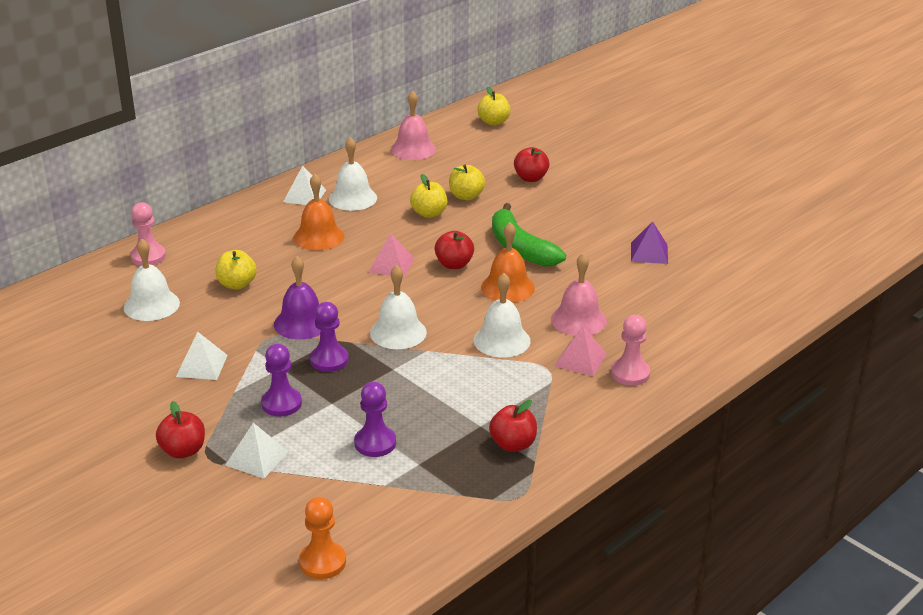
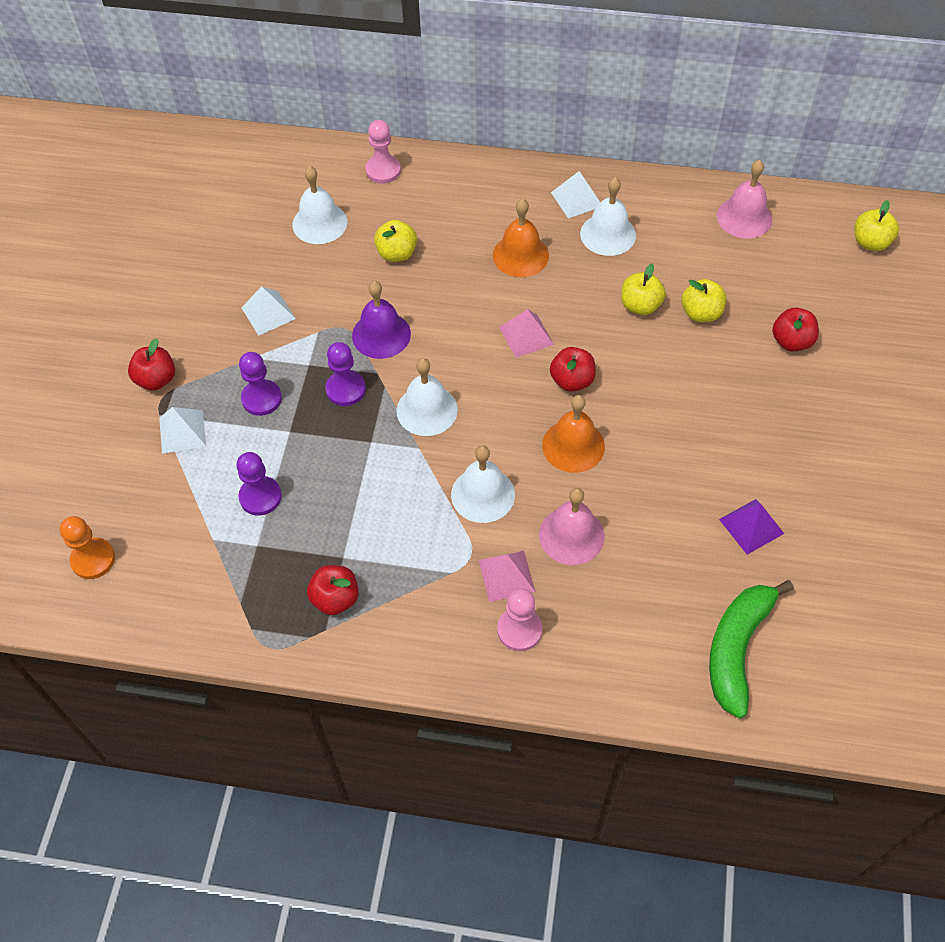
camera: 55 degrees right, 25 degrees up
green banana [492,203,566,266] -> green banana moved to [709,580,794,718]

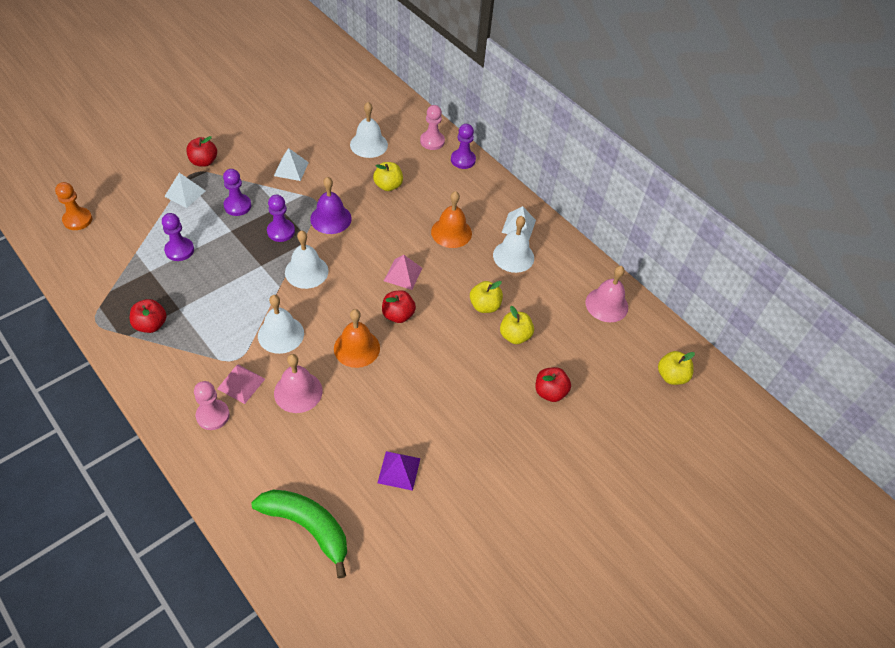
camera: 35 degrees right, 5 degrees down
green banana [709,580,794,718] -> green banana turned 60 degrees clockwise [251,490,347,579]
none -> purple pawn [451,124,476,169]

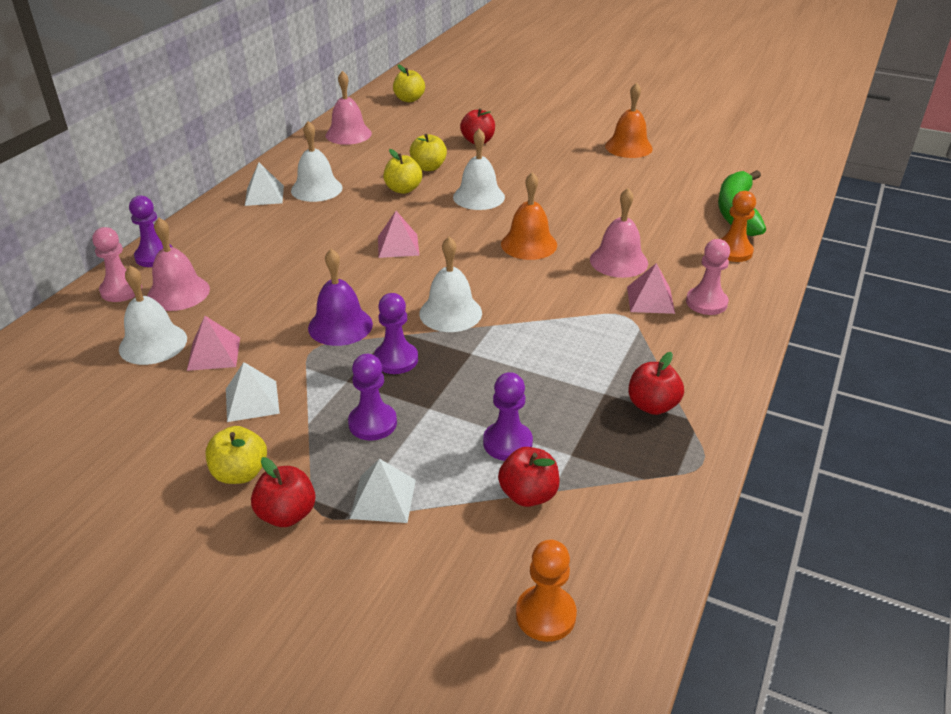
camera: 110 degrees left, 15 degrees down
white bell [258,295,304,354] -> white bell moved to [453,128,505,210]
yellow apple [373,162,403,191] -> yellow apple moved to [206,426,267,484]
purple pyramid [378,451,421,491] -> none
red apple [382,290,416,323] -> red apple moved to [498,447,560,507]
orange bell [431,191,472,248] -> orange bell moved to [605,83,653,158]
none -> pink bell [147,218,210,311]
none -> pink pyramid [187,316,240,371]
none -> orange pawn [721,191,756,262]

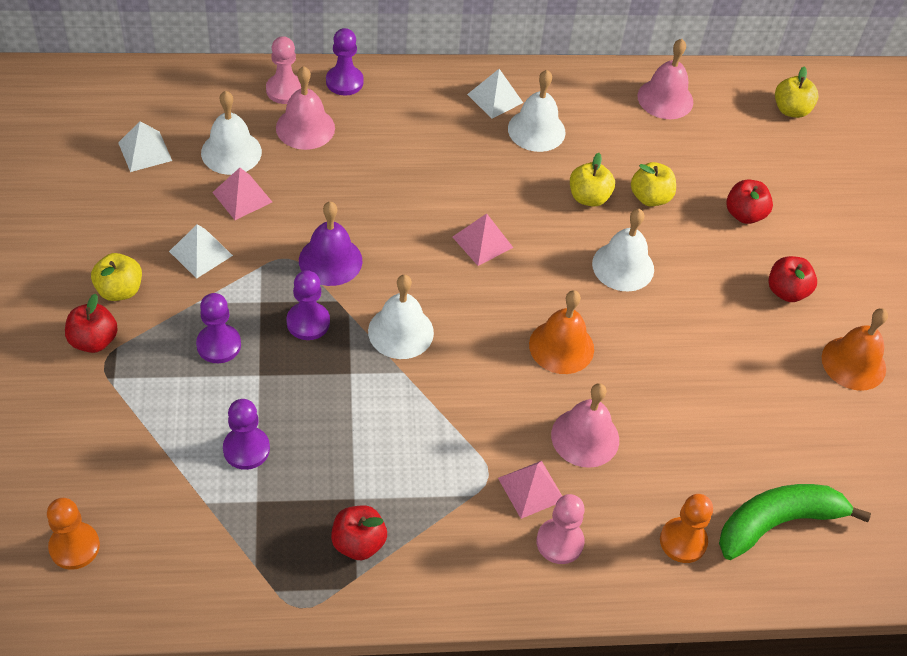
camera: 55 degrees right, 15 degrees up
white pyramid [350,459,416,523] -> white pyramid moved to [118,121,172,172]
red apple [498,447,560,507] -> red apple moved to [768,256,817,302]

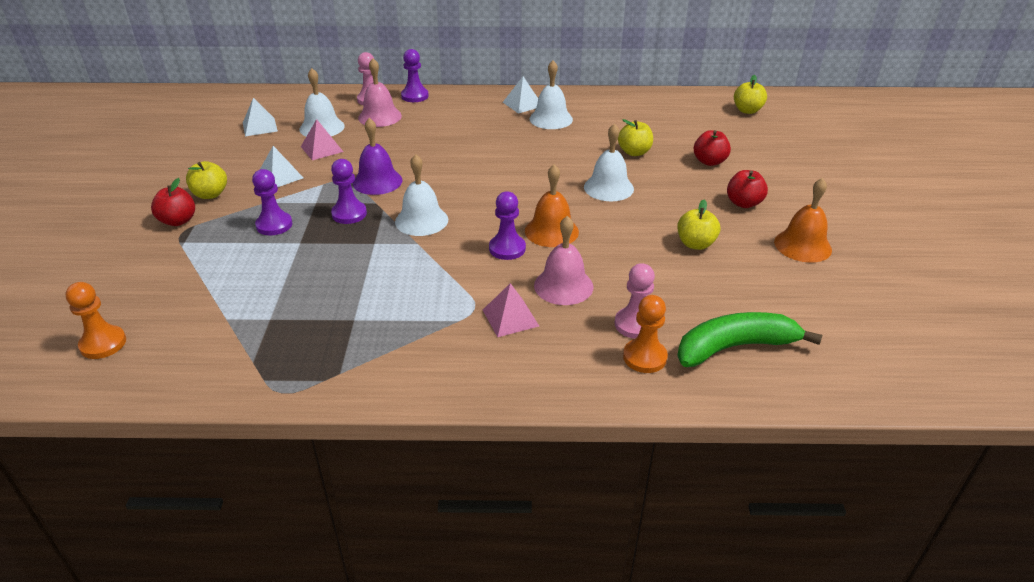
camera: 10 degrees right, 15 degrees down
purple pawn [223,399,270,470] -> purple pawn moved to [489,191,526,260]
red apple [331,505,387,560] -> none
pink pyramid [453,213,513,266] -> none
pink pawn [536,494,585,564] -> pink pawn moved to [615,263,655,339]
yellow apple [570,153,615,207] -> yellow apple moved to [677,200,720,250]
pink bell [638,39,693,119] -> none

